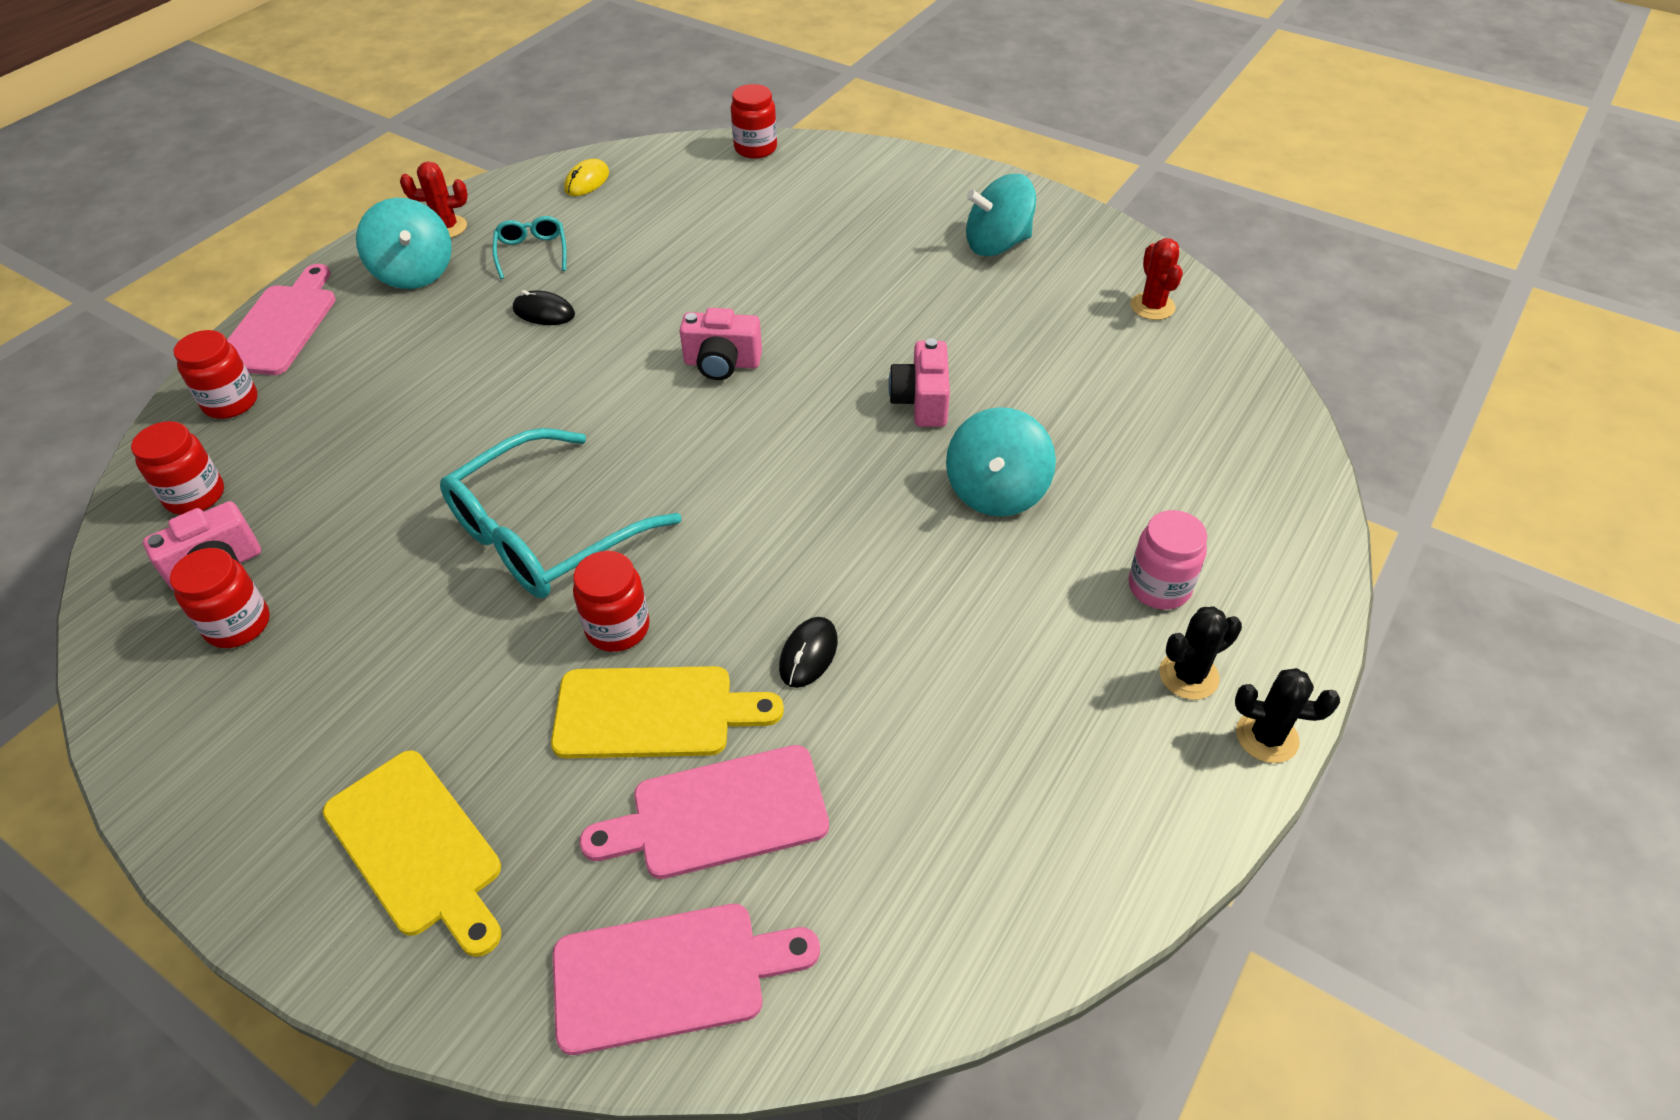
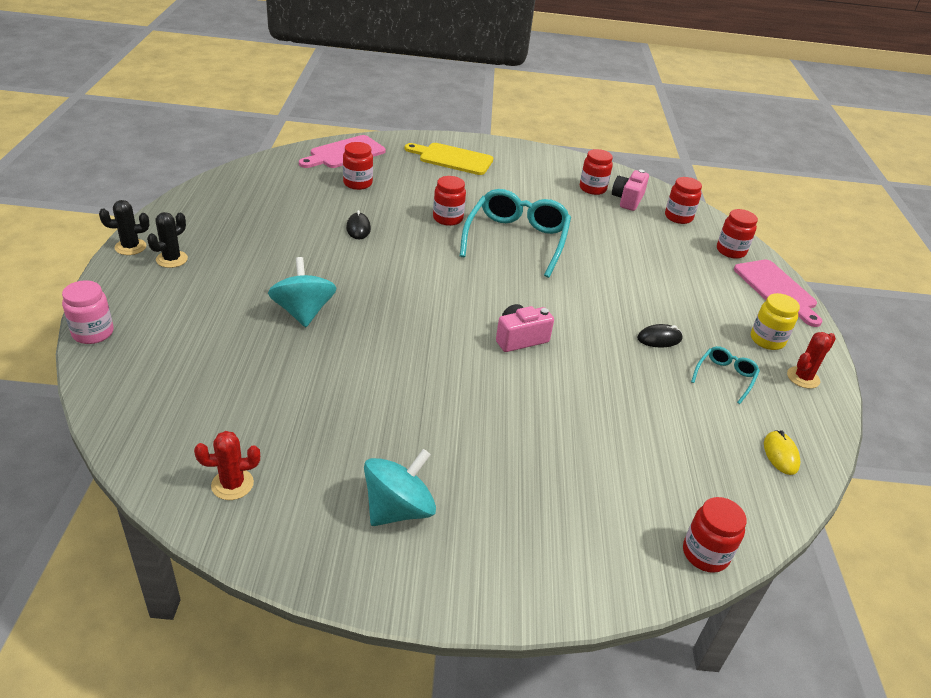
camera: 145 degrees right, 10 degrees down
turquoise spinning top [356,198,452,289] -> yellow jar [751,293,800,350]
turquoise glasses [492,216,567,279] -> turquoise glasses turned 105 degrees counterclockwise [691,346,760,404]
yellow cutting board [551,666,784,758] -> none
pink cutting board [579,745,829,879] -> red jar [343,142,373,190]
pink camera [888,338,950,427] -> none
pink jar [1129,510,1207,610] -> pink jar moved to [62,280,114,344]
red cactus [1131,238,1183,320] -> red cactus turned 60 degrees counterclockwise [194,431,260,500]

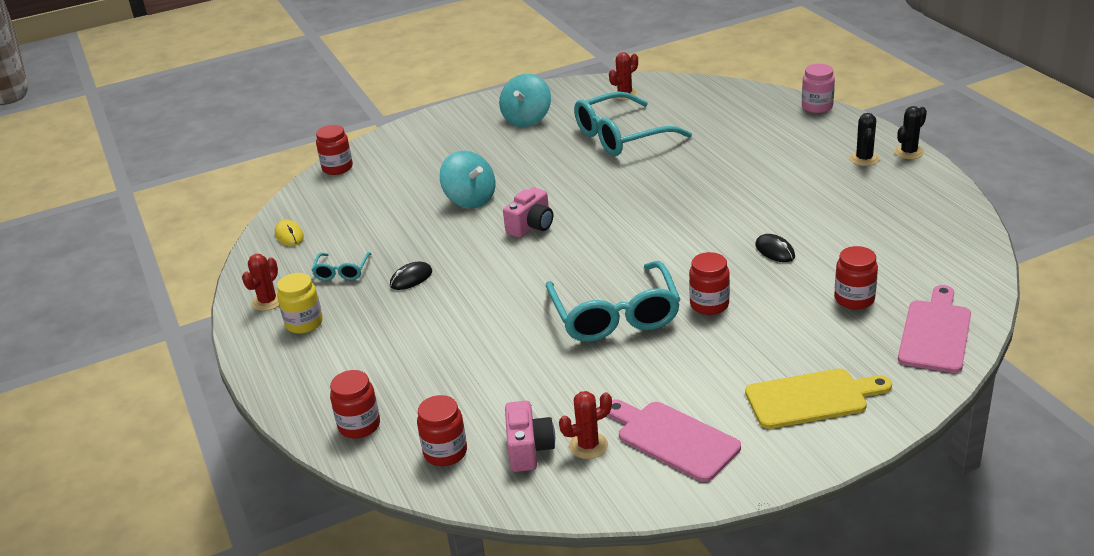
camera: 160 degrees right, 5 degrees down
turquoise spinning top [268,257,336,327] -> turquoise spinning top moved to [440,151,495,208]
red jar [580,149,613,195] -> red cactus [559,391,612,459]
pink cutting board [734,260,822,327] -> pink cutting board moved to [607,400,741,482]
none -> turquoise glasses [574,92,692,156]

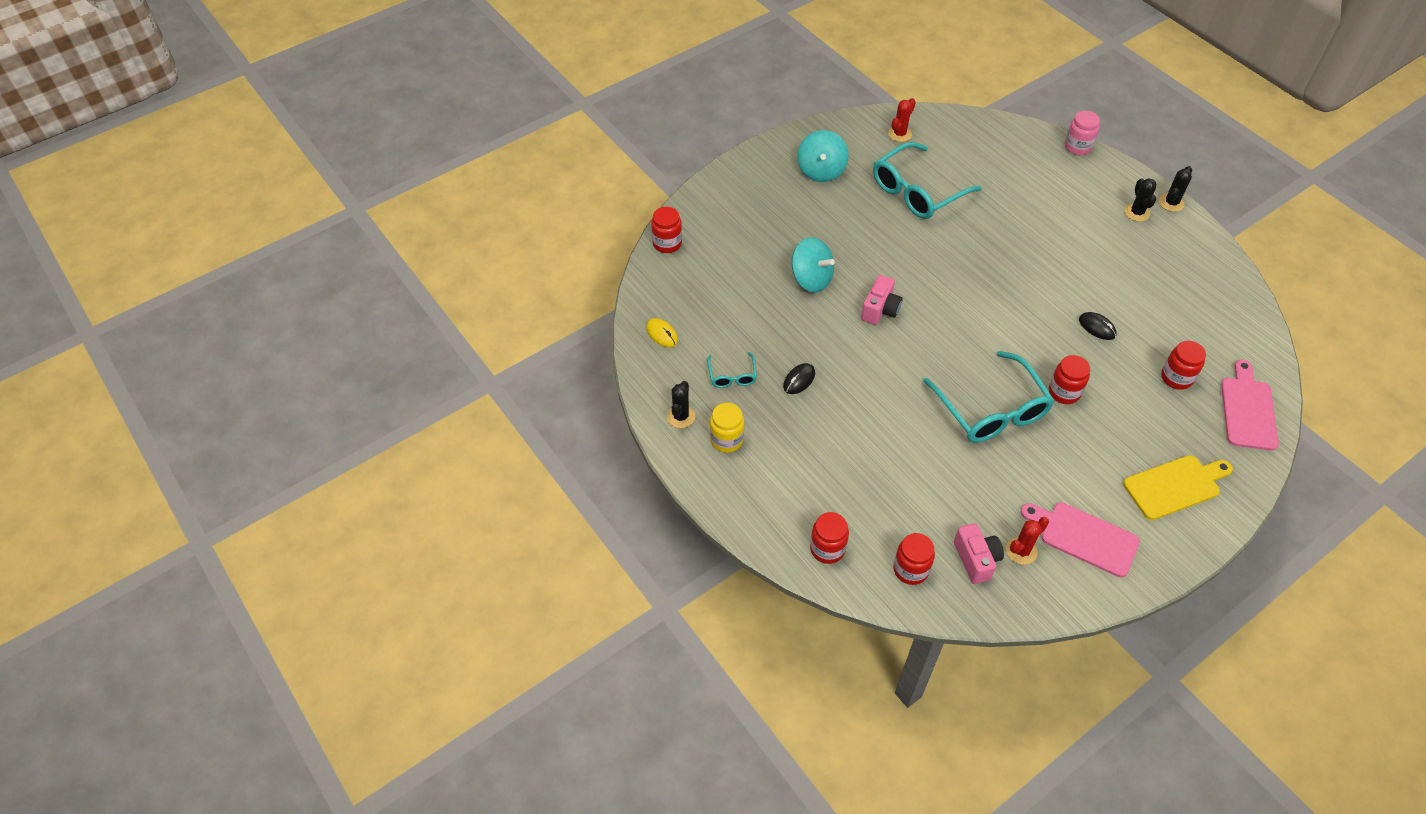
camera: 15 degrees left, 20 degrees up
red cactus [242,254,279,311] -> black cactus [667,381,695,428]

